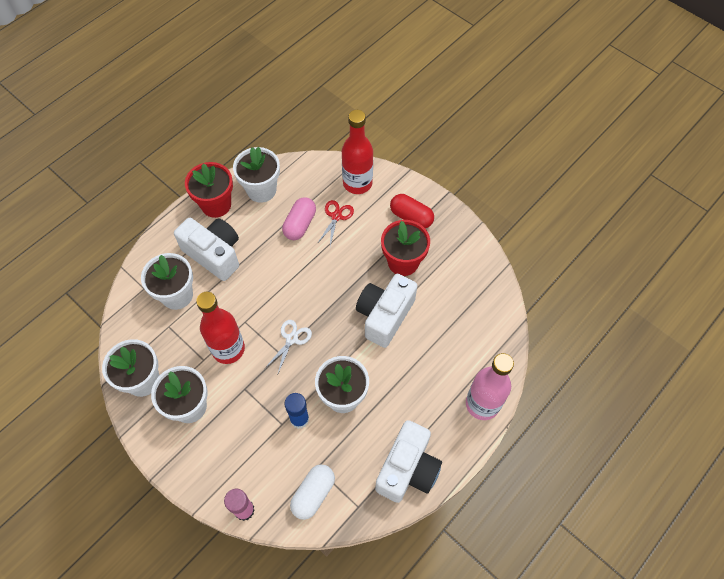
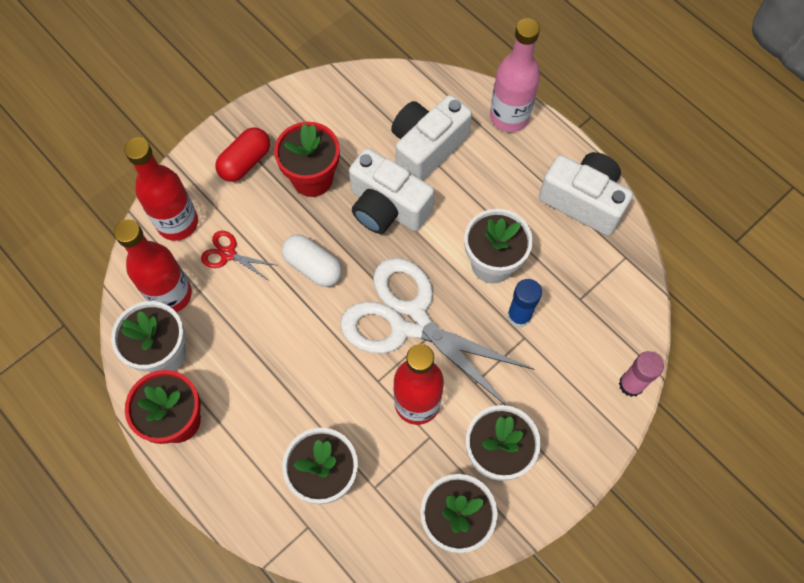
camera: 85 degrees left, 5 degrees up
white camera [174,218,239,281] -> white camera moved to [391,95,472,180]
white scissors [265,320,312,373] -> white scissors [340,258,535,406], size x2.46
pink capsule [282,197,316,240] -> none
white capsule [290,464,335,520] -> white capsule moved to [282,234,342,287]
none -> red bottle [114,219,192,312]

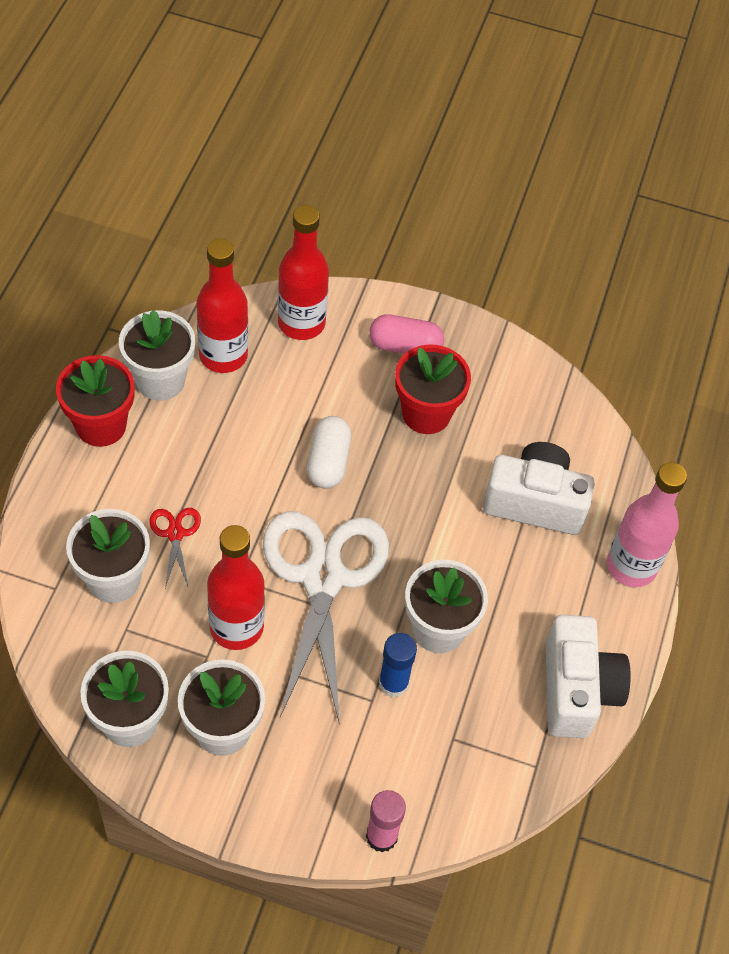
camera: 55 degrees right, 10 degrees down
red scissors [201,230,276,281] -> red scissors moved to [150,508,201,588]
red capsule [215,128,270,182] -> pink capsule [369,314,444,354]
white camera [349,148,434,234] -> none

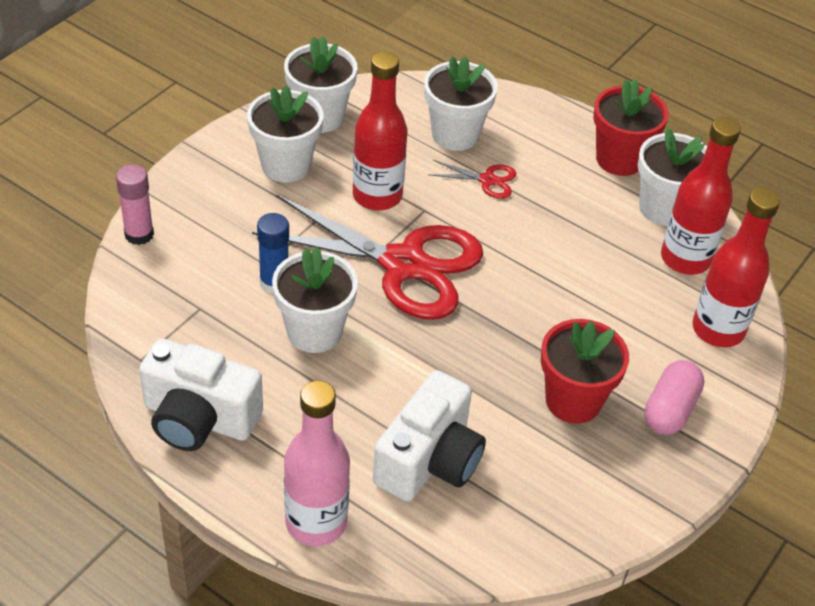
camera: 110 degrees right, 10 degrees down
white scissors [263,511,389,725] -> red scissors [252,194,483,320]
white capsule [307,416,351,489] -> none

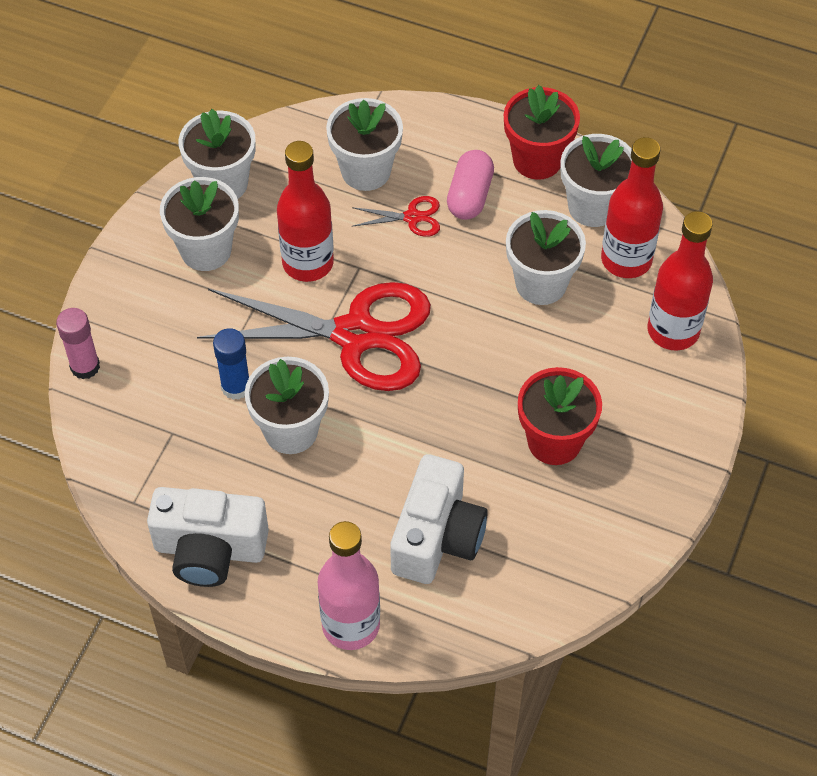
camera: 10 degrees left, 10 degrees up
pink capsule [644,360,704,435] -> pink capsule moved to [447,150,494,220]
none -> white flower pot [506,210,586,305]

